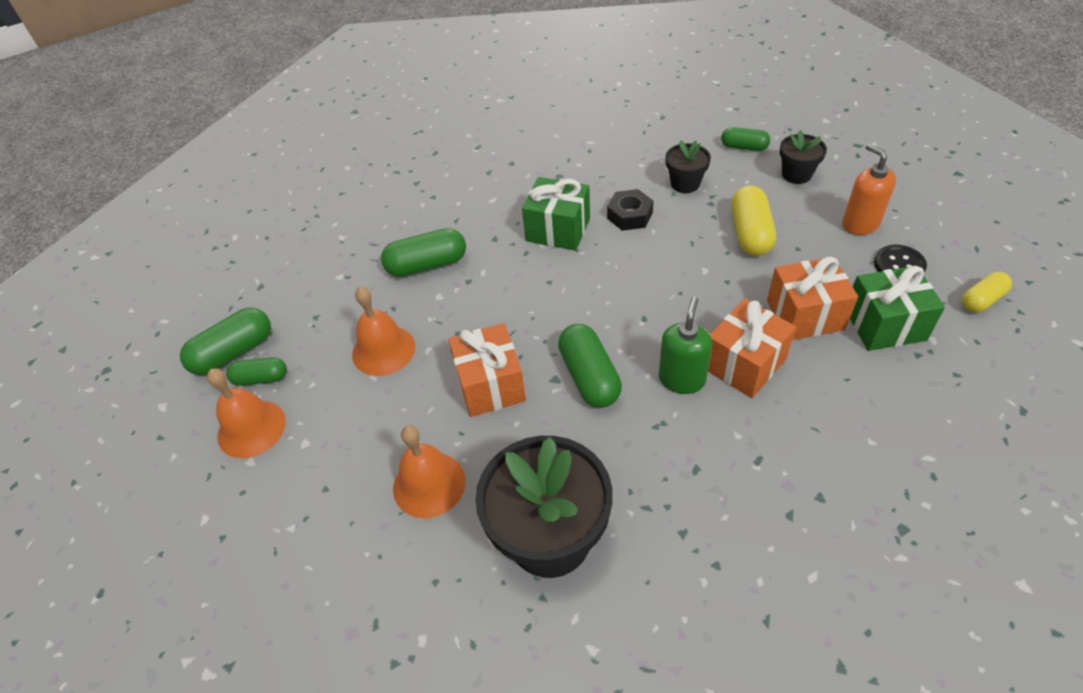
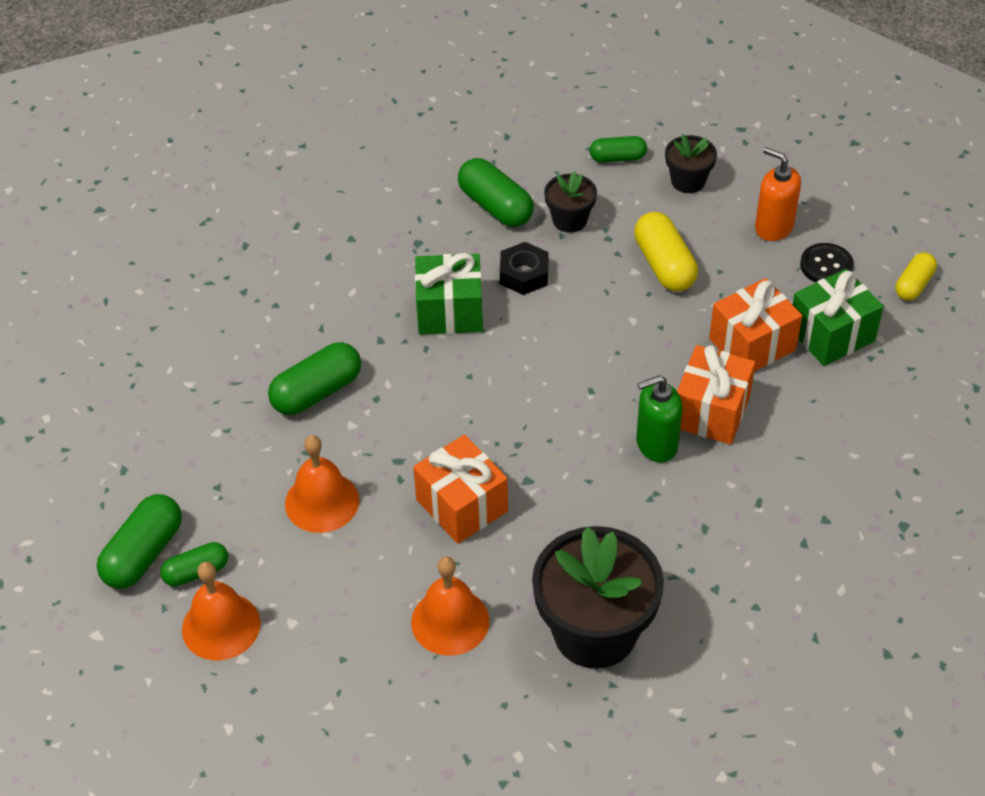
camera: 25 degrees left, 0 degrees up
green capsule [558,324,622,408] -> green capsule moved to [458,158,534,227]
green soap dispenser [659,297,712,394] -> green soap dispenser turned 105 degrees counterclockwise [636,375,683,463]

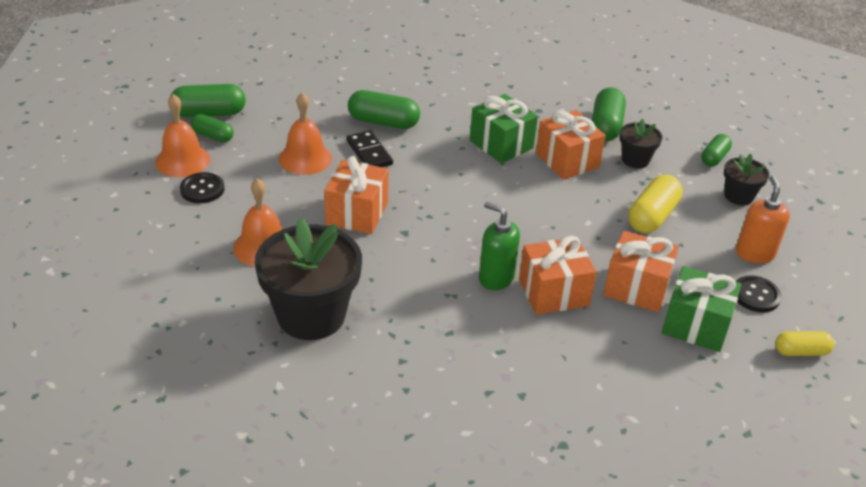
camera: 50 degrees right, 10 degrees down
black nut [500,242,549,295] -> orange gift [536,110,606,180]
green capsule [590,136,647,163] -> green capsule turned 75 degrees clockwise [701,134,732,166]
none -> black button [180,172,224,203]
none -> black domino [347,130,393,167]

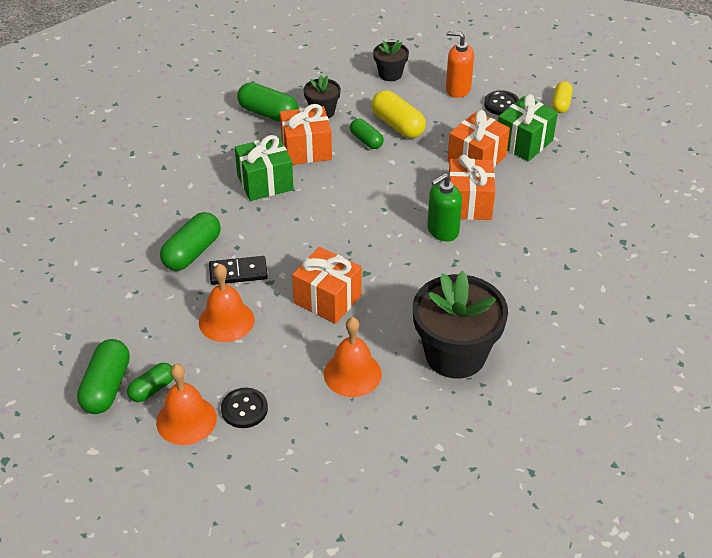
camera: 70 degrees left, 5 degrees up
green capsule [701,134,732,166] -> green capsule moved to [350,119,384,149]

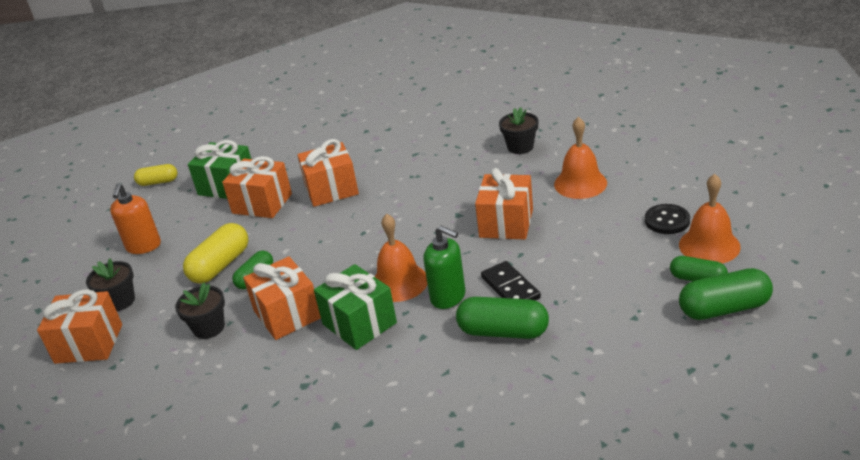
camera: 105 degrees left, 10 degrees down
orange bell [199,264,254,342] -> orange bell moved to [375,214,427,302]
green capsule [237,82,298,122] -> none
black flower pot [413,271,508,379] -> black flower pot [499,107,538,154], size x0.50
green soap dispenser [427,173,462,241] -> green soap dispenser moved to [423,226,465,309]
black button [484,90,519,115] -> none
none -> orange gift [37,289,122,364]

